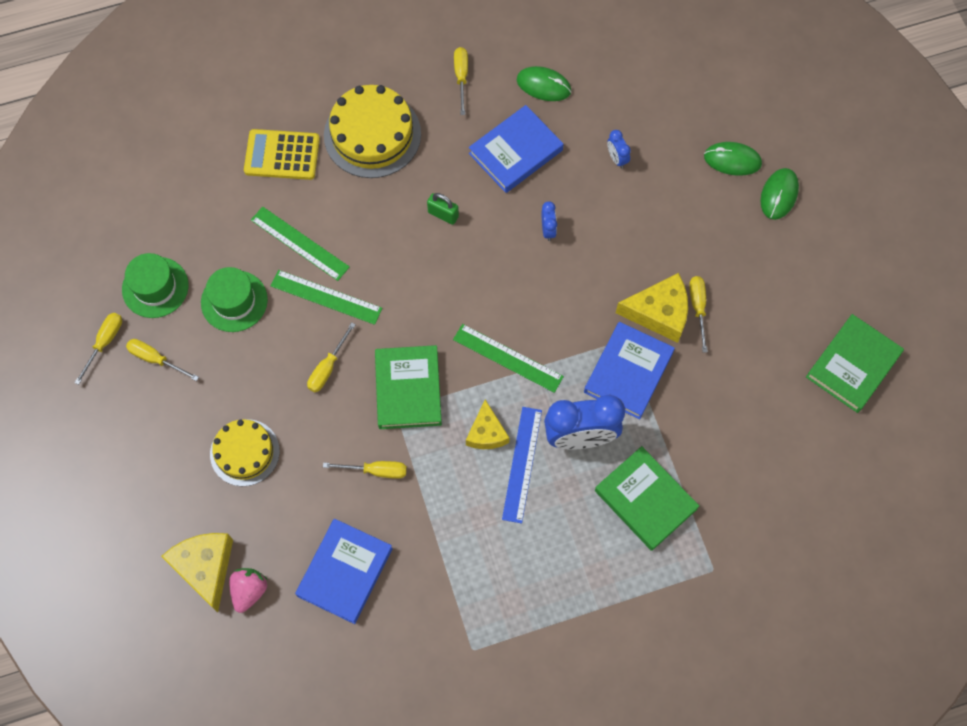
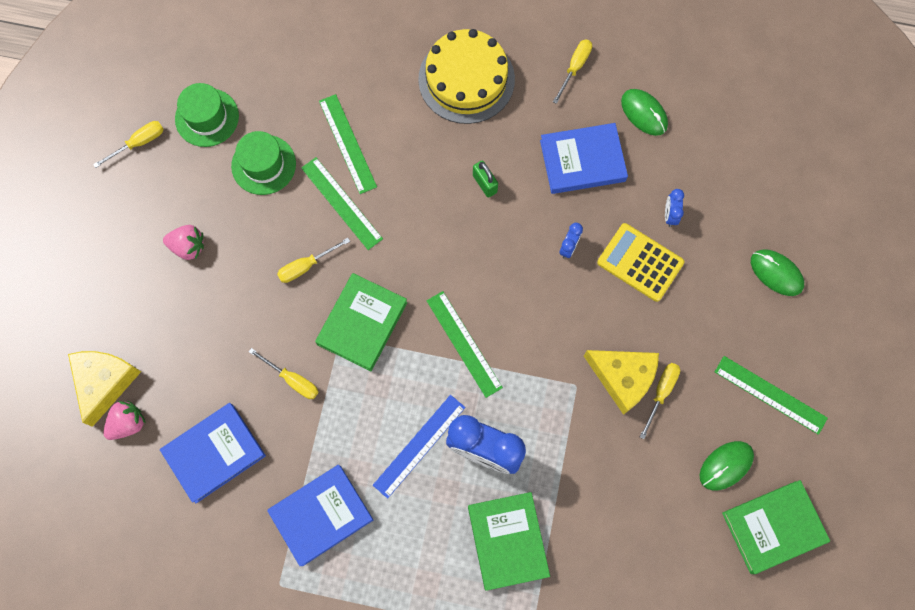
camera: 30 degrees right, 5 degrees up
yellow screwdriver [126,339,199,381] -> none
yellow cake [210,419,280,486] -> none
yellow calculator [244,129,320,180] -> yellow calculator moved to [597,223,684,302]
yellow cheese [466,400,509,449] -> none
blue book [584,322,675,419] -> blue book moved to [267,465,373,567]
green mouse [760,168,799,220] -> green mouse moved to [700,441,754,490]
none -> pink strawberry [163,225,204,260]
none -> green ruler [715,356,828,435]

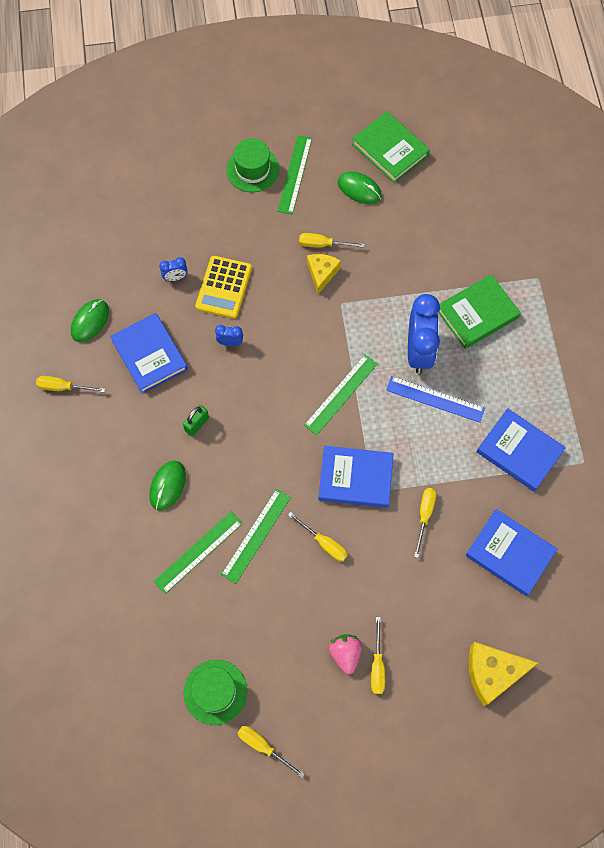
camera: 110 degrees left, 5 degrees down
pink strawberry [104,401,146,440] -> none
green hat [231,131,296,195] -> green hat moved to [226,138,279,192]
green book [315,273,407,371] -> blue book [318,446,394,508]
yellow cake [418,29,515,124] -> none
yellow cheese [584,350,659,415] -> yellow cheese [307,254,341,294], size x0.66
green mouse [751,249,804,296] -> green mouse moved to [149,460,186,511]
none -> yellow screwdriver [371,617,385,694]

